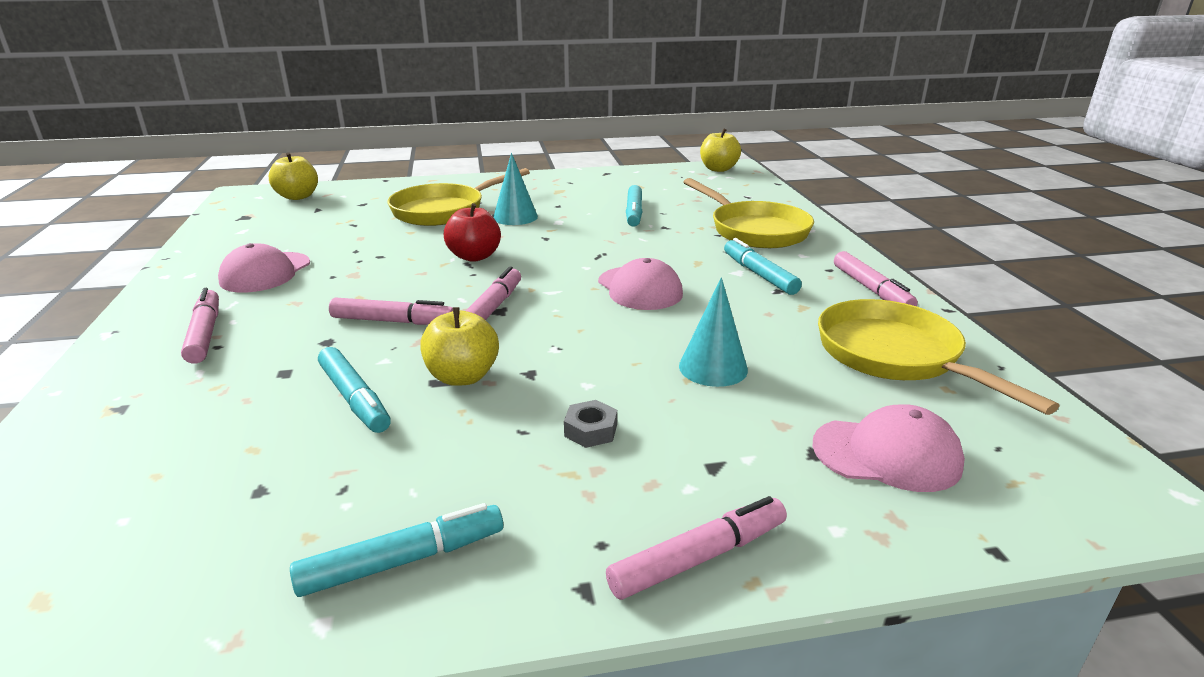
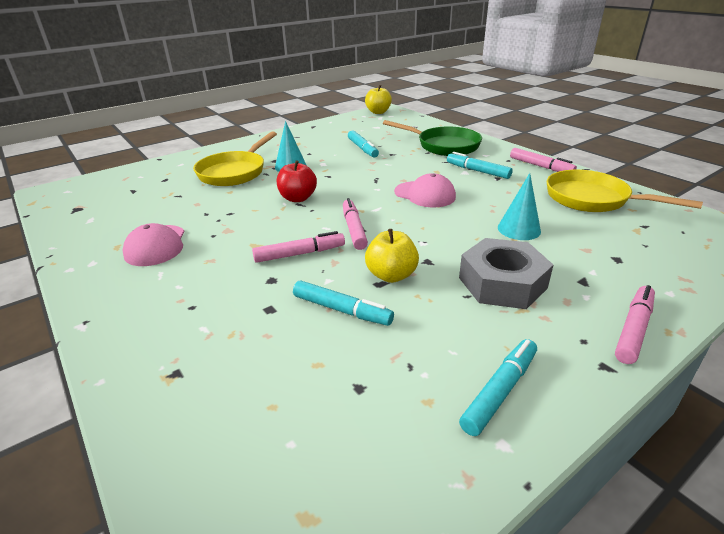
camera: 25 degrees left, 5 degrees up
pink marker [181,288,219,364] -> none
yellow apple [269,152,318,200] -> none
grey nut [564,400,617,448] -> grey nut [459,238,553,309], size x2.42
yellow pan [684,178,814,248] -> green pan [383,120,482,156]
pink cap [813,404,965,492] -> none

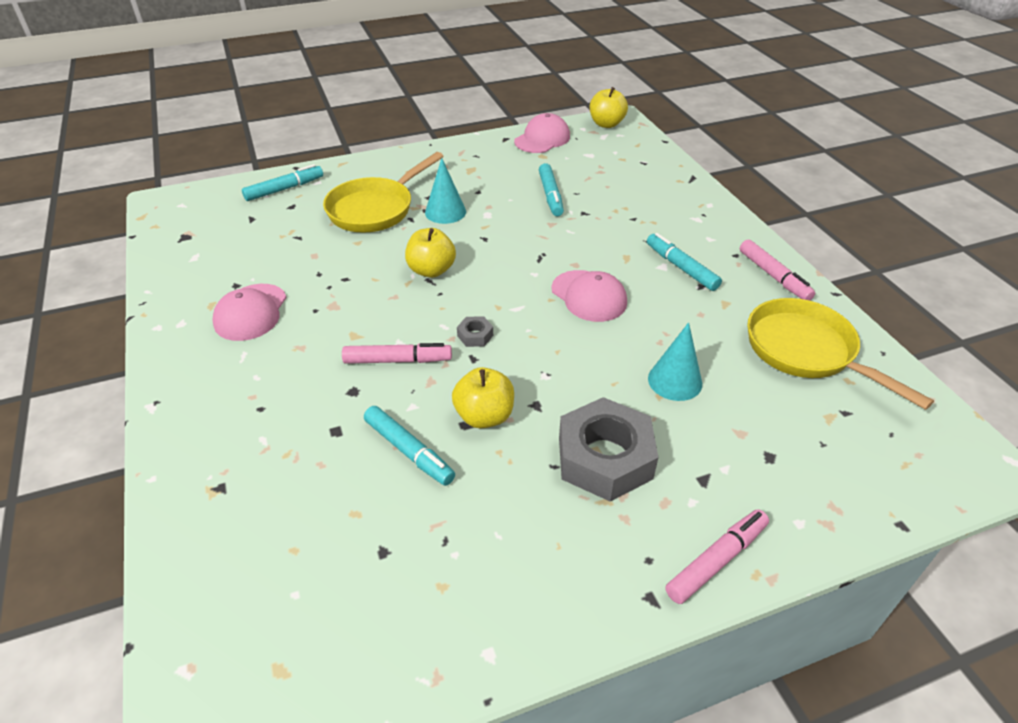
camera: 15 degrees right, 10 degrees up
red apple [277,160,317,202] -> yellow apple [405,228,456,278]
pink marker [343,198,368,250] -> grey nut [457,316,493,347]
green pan [383,120,482,156] -> none
turquoise marker [459,339,537,436] -> turquoise marker moved to [242,164,323,201]
none -> pink cap [514,113,570,153]

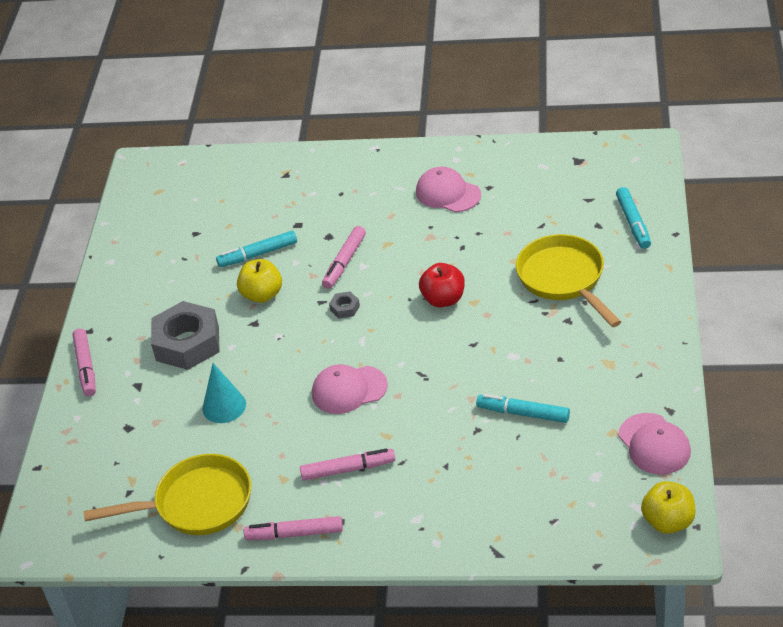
camera: 120 degrees right, 0 degrees up
yellow apple [405,228,456,278] -> red apple [419,263,465,308]
turquoise cone [425,158,466,224] -> none
turquoise marker [647,233,722,291] -> pink marker [300,448,395,481]

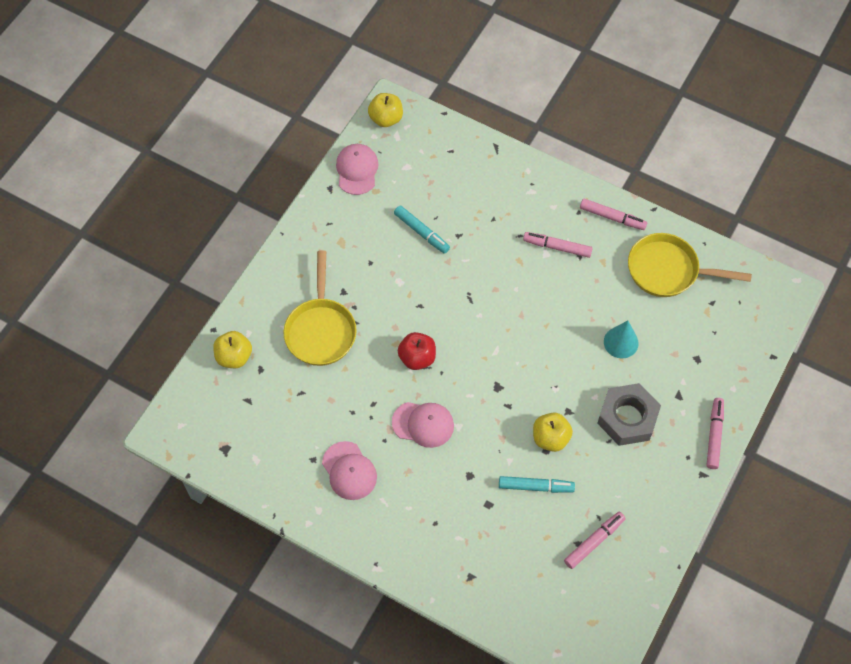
camera: 160 degrees left, 20 degrees up
pink cap [312,364,388,414] -> pink cap moved to [392,402,454,448]
pink marker [322,226,366,289] -> pink marker moved to [564,512,626,569]
grey nut [329,291,360,319] -> none
turquoise marker [616,187,651,249] -> yellow apple [213,331,252,368]

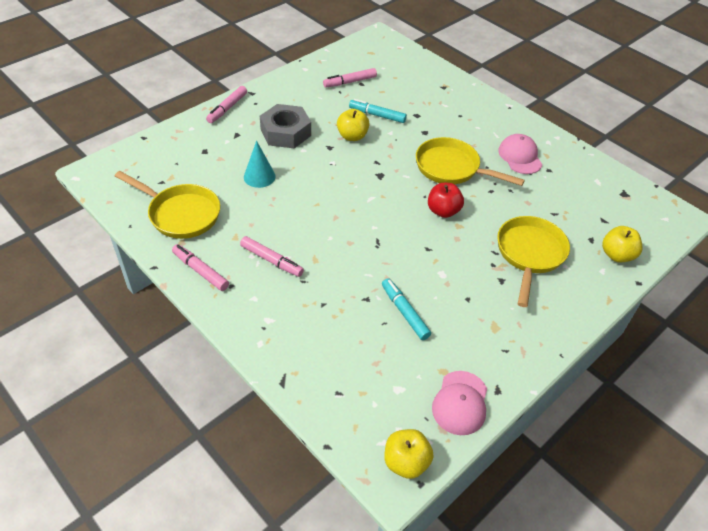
camera: 165 degrees left, 15 degrees down
pink cap [392,402,454,448] -> yellow pan [416,137,525,186]

